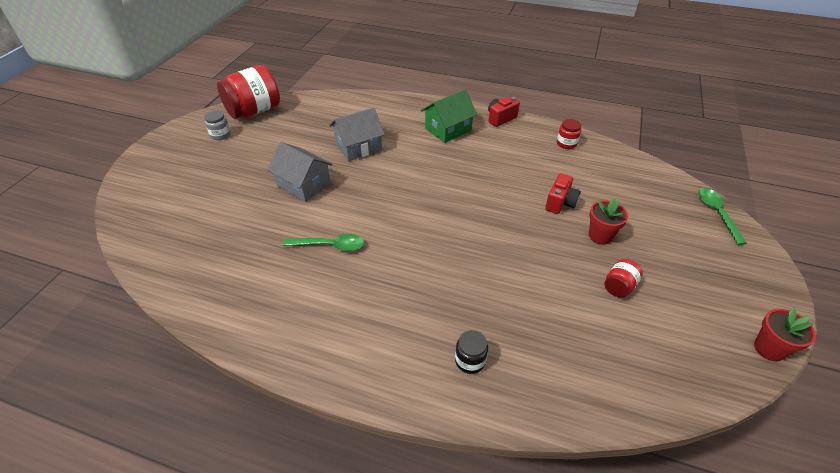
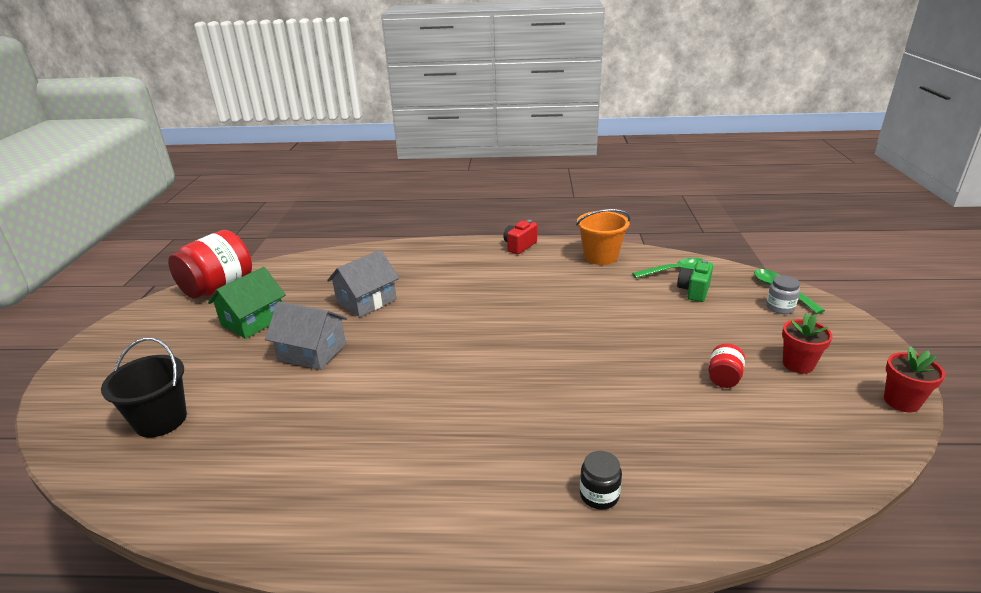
camera: 15 degrees left, 15 degrees down
grey jar [205,111,231,140] -> grey jar moved to [766,276,800,314]
green spoon [283,234,364,251] -> green spoon moved to [632,258,704,278]
green house [421,90,478,143] -> green house moved to [208,267,286,339]
red camera [545,173,581,214] -> none
red jar [557,119,581,149] -> orange bucket [576,209,631,265]
red flower pot [589,198,628,245] -> red flower pot moved to [782,313,833,374]
none -> black bucket [101,337,187,438]
none -> green camera [677,260,713,302]

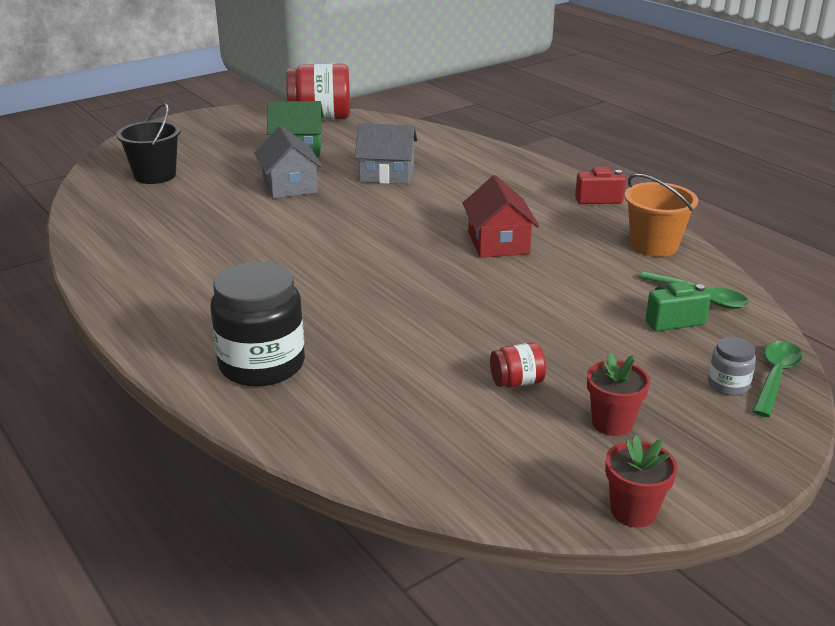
camera: 50 degrees right, 0 degrees up
black jar [580,451,622,510] -> black jar [210,262,305,387], size x2.17
none -> red house [462,175,539,258]

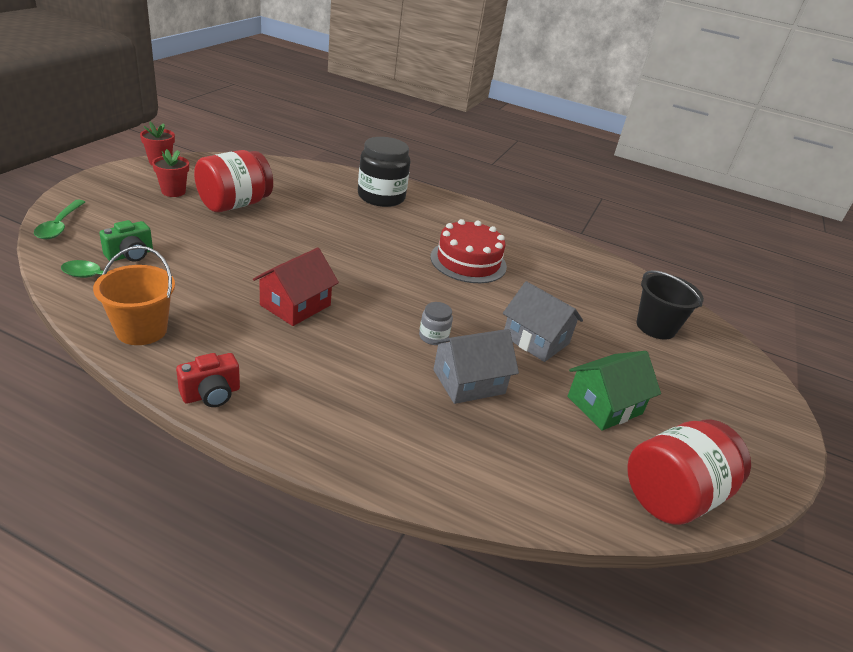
camera: 145 degrees right, 5 degrees up
red house [462,175,539,258] -> red house turned 75 degrees clockwise [253,248,339,326]
red jar [490,342,546,388] -> red jar [194,150,273,212], size x2.17
grey jar [708,337,756,396] -> grey jar moved to [419,302,453,345]
none -> red cake [430,219,507,283]

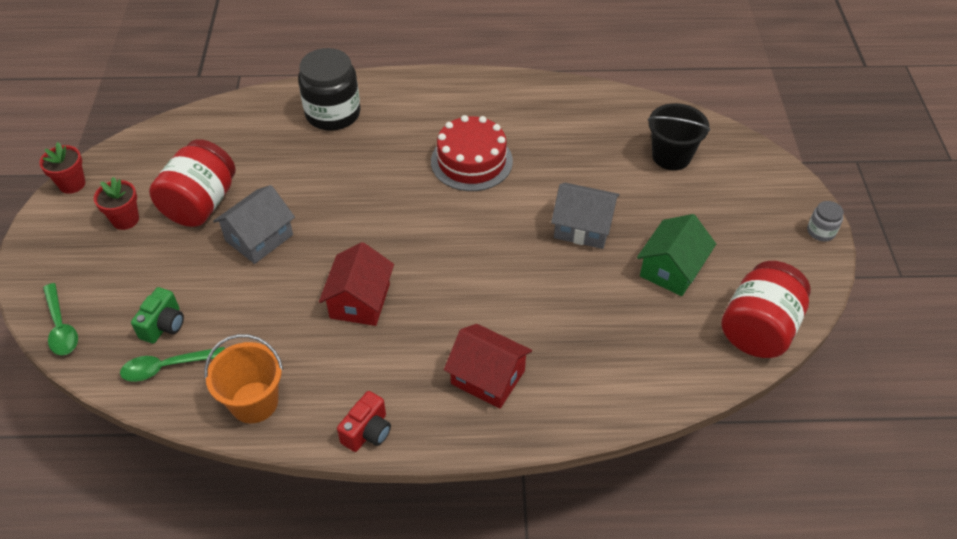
camera: 20 degrees left, 15 degrees up
grey jar [419,302,453,345] -> grey jar moved to [807,201,844,242]
grey house [432,329,519,404] -> grey house moved to [213,185,295,264]
none -> red house [444,324,532,408]

